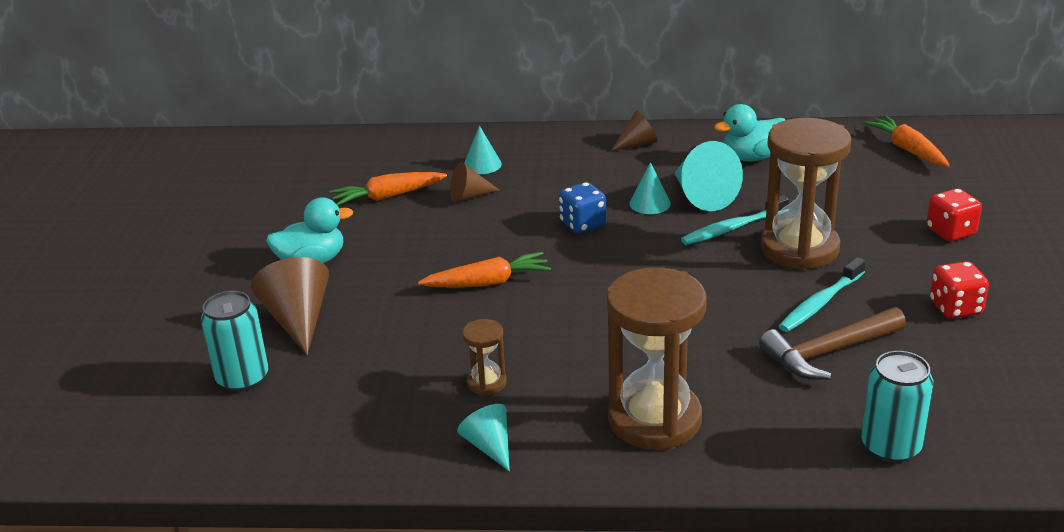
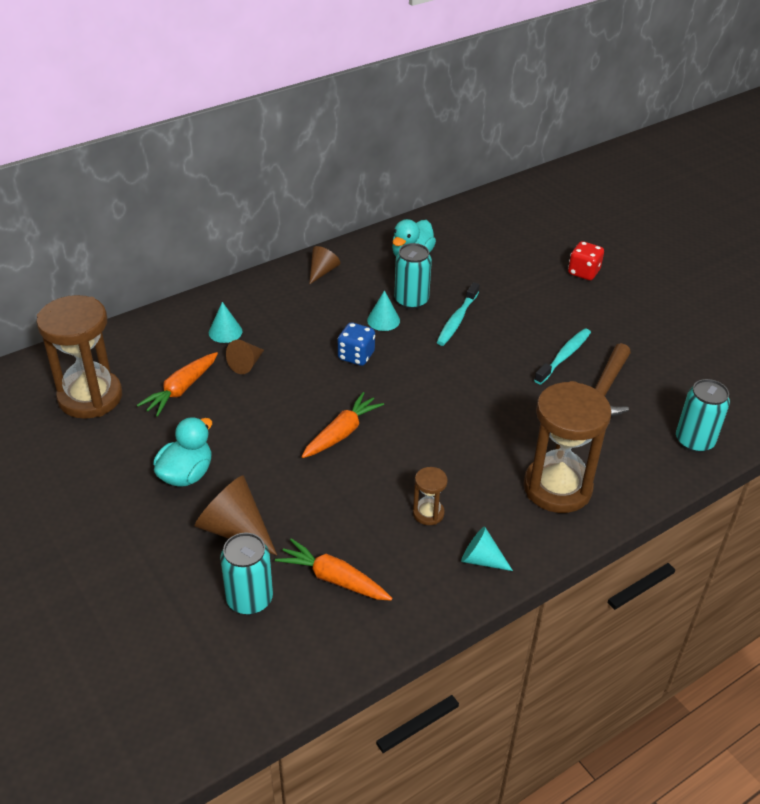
camera: 40 degrees left, 10 degrees up
turquoise cone [675,141,743,211] -> turquoise can [394,243,432,309]
brown hourglass [761,118,851,270] -> brown hourglass moved to [36,295,122,419]
turquoise toothbrush [779,257,866,332] -> turquoise toothbrush turned 150 degrees counterclockwise [534,328,591,384]
orange carrot [863,115,950,167] -> orange carrot moved to [275,538,392,600]
red dice [930,261,989,319] -> none

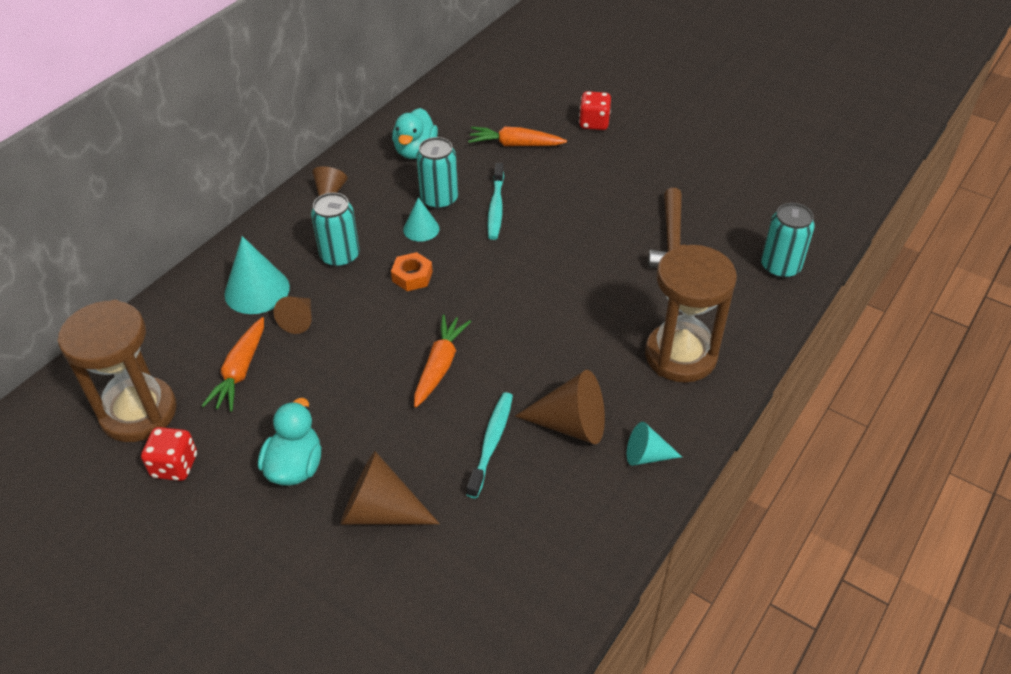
camera: 20 degrees left, 5 degrees up
turquoise cone [209,302,242,343] -> turquoise cone [224,236,290,314], size x1.67
turquoise can [220,533,273,615] -> turquoise can moved to [311,192,360,268]
orange carrot [275,538,392,600] -> orange carrot moved to [468,127,567,146]
blue dice [338,322,375,366] -> orange nut [391,252,433,291]
brown hourglass [413,467,448,525] -> brown cone [515,370,605,444]
turquoise toothbrush [534,328,591,384] -> turquoise toothbrush moved to [466,392,513,498]
none -> red dice [141,427,197,481]

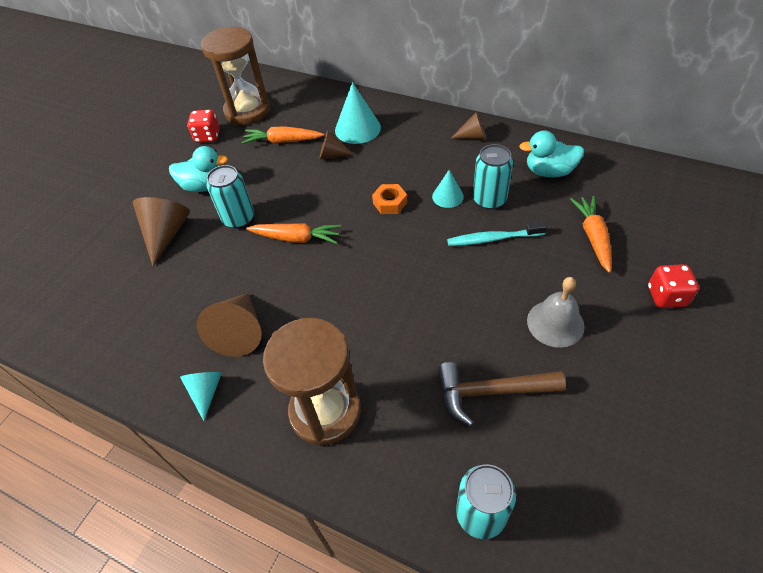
camera: 85 degrees right, 5 degrees up
turquoise can [311,192,360,268] -> turquoise can moved to [207,165,254,229]
turquoise toothbrush [466,392,513,498] -> none
none -> grey bell [527,277,585,348]

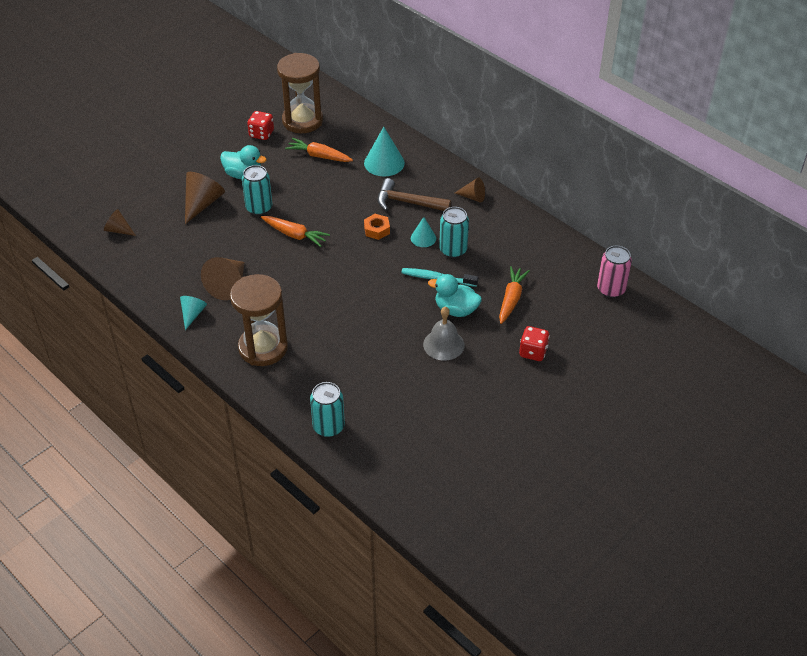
camera: 15 degrees right, 5 degrees down
brown cone [319,131,354,159] -> brown cone moved to [104,209,136,236]
brown hammer [438,362,566,426] -> brown hammer moved to [377,178,451,211]
turquoise duck [519,130,584,178] -> turquoise duck moved to [428,274,482,317]
none -> pink can [597,246,632,298]

